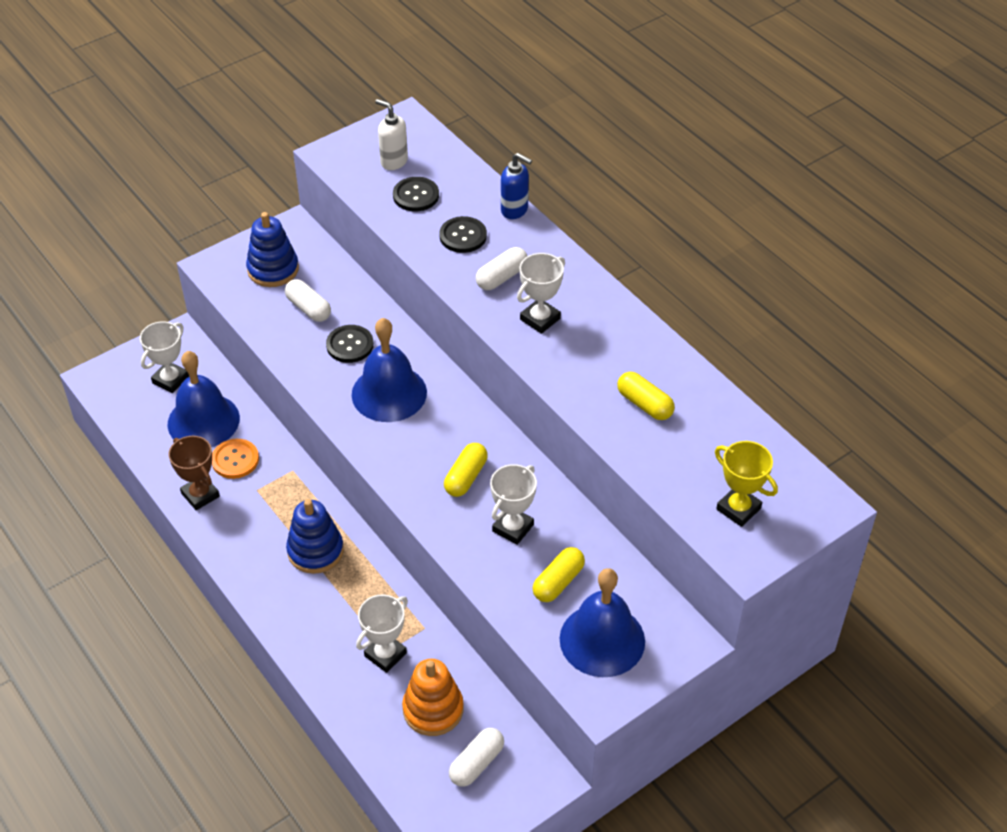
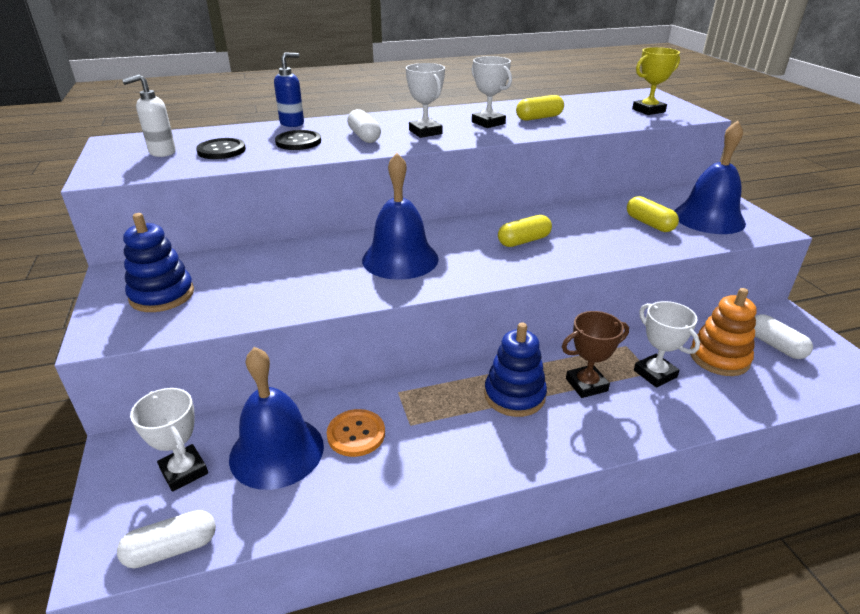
camera: 70 degrees left, 15 degrees down
brown trophy [169,436,220,510] -> brown trophy moved to [562,311,629,398]
white capsule [285,279,331,322] -> white capsule moved to [117,510,216,568]
black button [326,325,374,363] -> none
yellow capsule [444,443,488,497] -> yellow capsule turned 75 degrees counterclockwise [498,215,552,247]
white trophy [490,464,537,545] -> white trophy moved to [471,56,512,128]

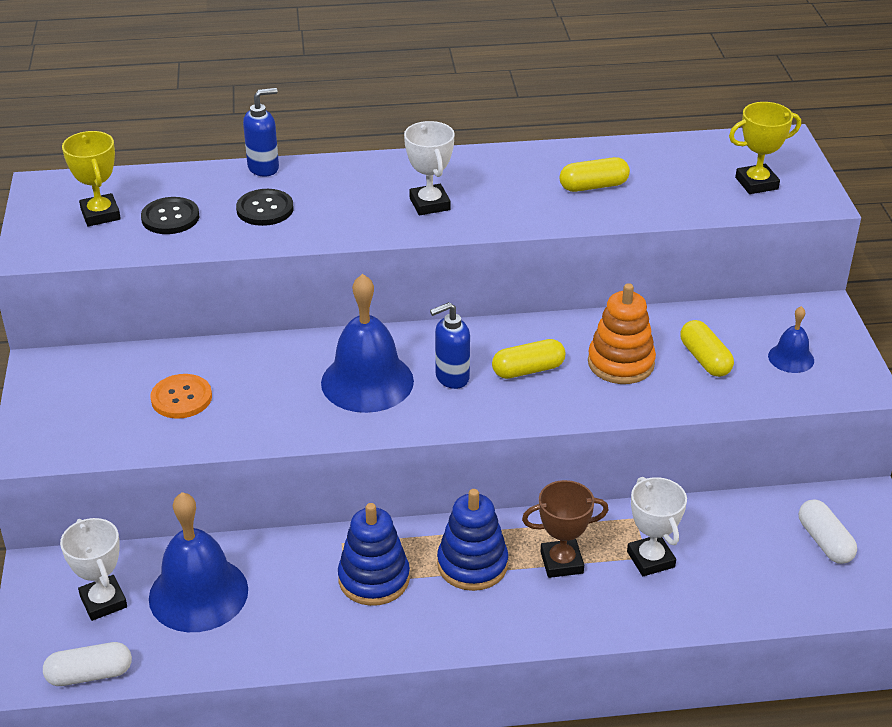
camera: 10 degrees right, 5 degrees up
white soap dispenser [122,75,176,157] -> yellow trophy [62,131,121,226]
blue stacking toy [123,213,194,312] -> blue stacking toy moved to [338,503,410,606]
orange button [327,409,385,457] -> orange button moved to [150,374,212,419]
white capsule [347,109,381,143] -> none
white trophy [471,56,512,128] -> none
blue bell [674,121,746,234] -> blue bell [768,306,814,373], size x0.50
orange stacking toy [690,288,757,376] -> orange stacking toy moved to [588,283,656,384]
none -> blue soap dispenser [430,302,470,389]

